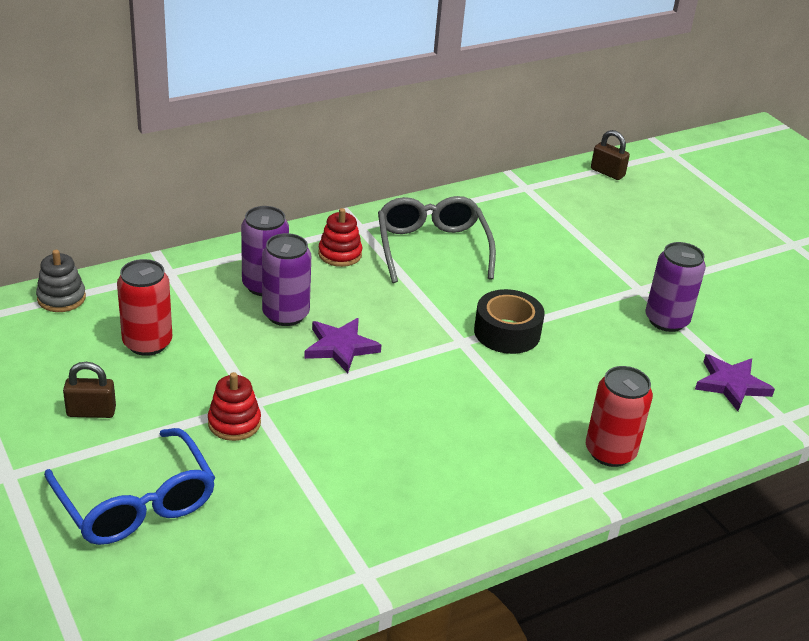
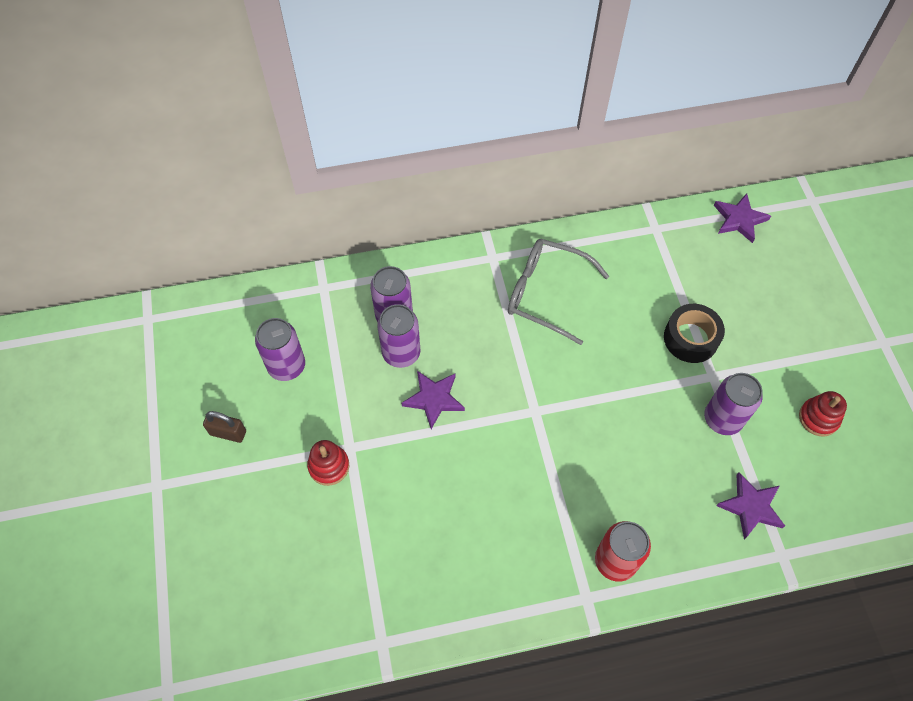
camera: 20 degrees right, 25 degrees up
grey stacking toy [36,250,86,312] -> none
blue glasses [44,428,215,545] -> none
red can [117,259,172,356] -> purple can [255,318,305,381]
red stacking toy [318,208,362,267] -> red stacking toy moved to [799,391,847,437]
grey glasses [378,196,496,283] -> grey glasses turned 75 degrees counterclockwise [508,239,609,345]
black tape [474,289,545,354] -> black tape moved to [664,304,725,363]
brown padlock [591,130,630,180] -> purple star [714,193,771,243]

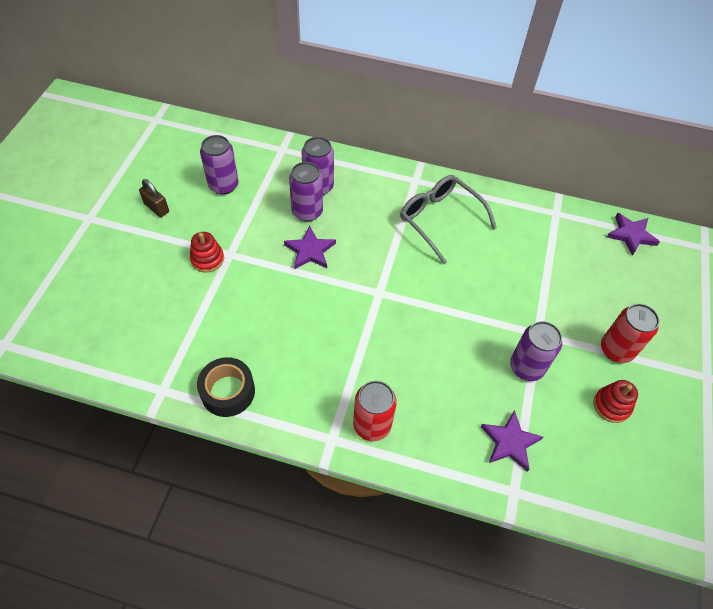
camera: 25 degrees right, 5 degrees down
black tape [664,304,725,363] -> black tape moved to [197,357,255,417]
none -> red can [601,304,660,363]

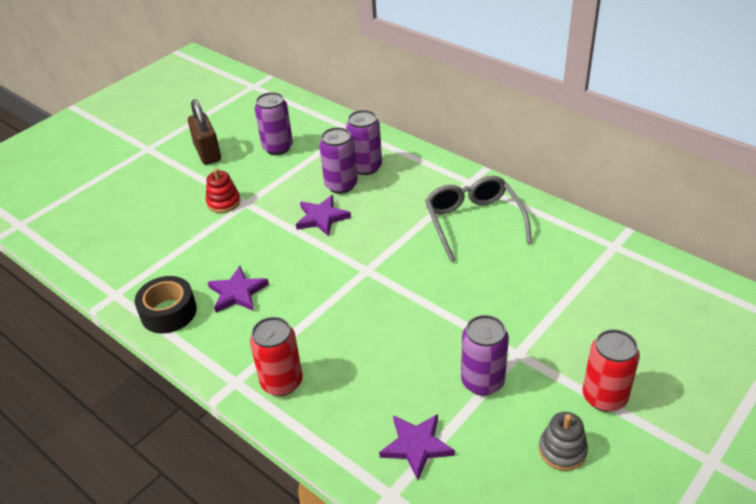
camera: 30 degrees right, 15 degrees down
brown padlock [139,179,169,217] -> brown padlock [188,99,221,165], size x1.56
red stacking toy [593,380,638,423] -> grey stacking toy [539,412,588,471]
purple star [607,213,660,256] -> purple star moved to [208,266,269,313]

